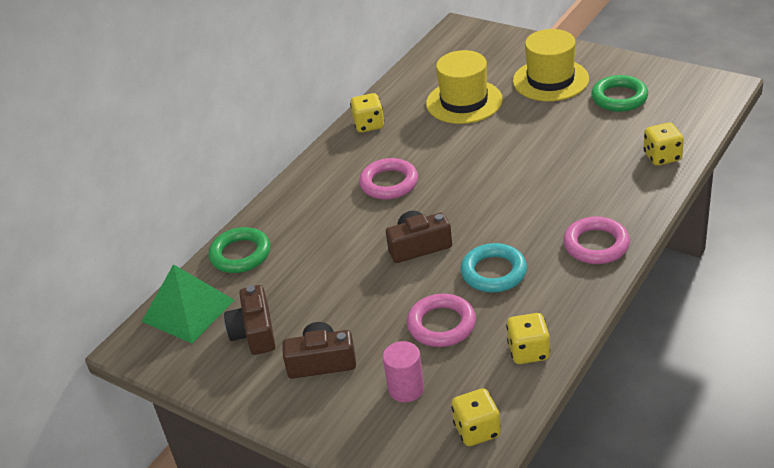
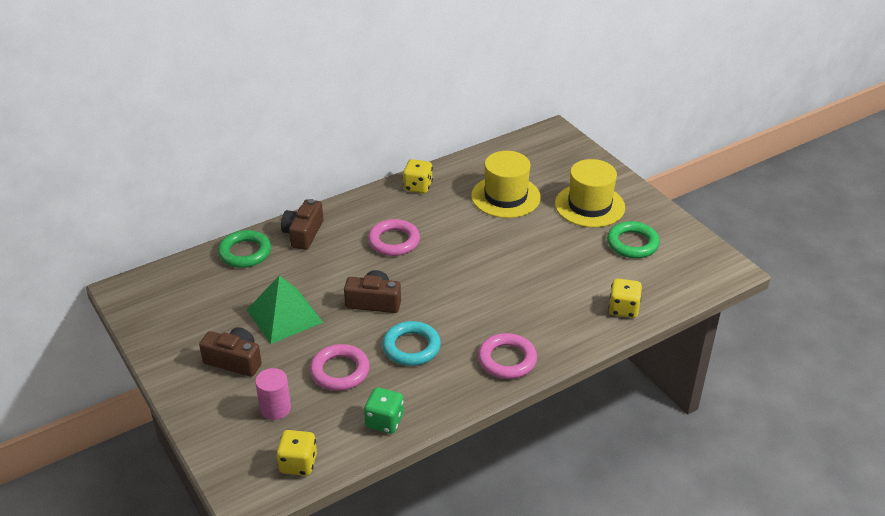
camera: 20 degrees right, 0 degrees up
green pyramid [142,264,235,343] -> green pyramid moved to [247,275,324,344]
brown camera [224,285,275,355] -> brown camera moved to [281,199,323,250]
yellow dice [506,313,550,364] -> green dice [364,387,404,434]

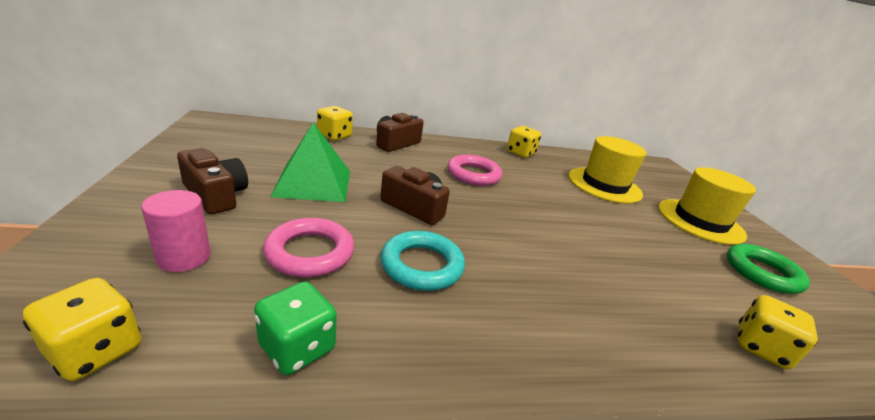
camera: 20 degrees right, 10 degrees down
green ring [218,230,271,268] -> yellow dice [317,106,353,141]
pink ring [478,333,537,379] -> none

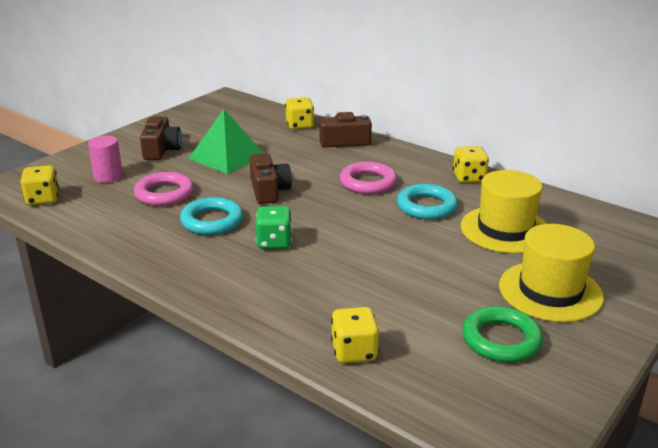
camera: 50 degrees right, 0 degrees up
green dice [254,281,337,375] -> green dice moved to [255,206,292,249]
none -> turquoise ring [397,184,458,220]

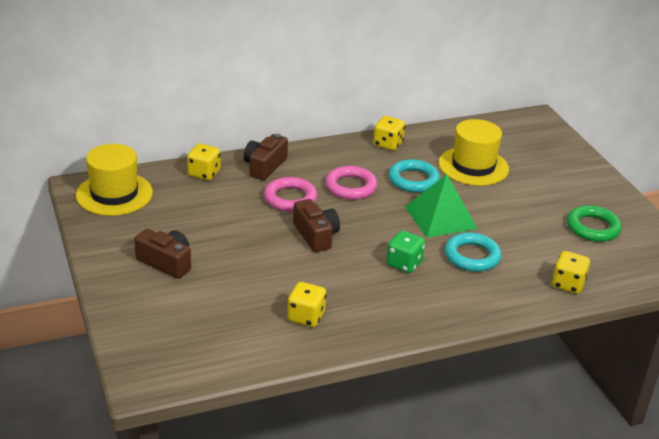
camera: 60 degrees left, 5 degrees up
yellow dice [21,165,59,205] -> yellow dice moved to [287,282,327,327]
pink cylinder [88,135,123,183] -> none
pink ring [134,172,194,206] -> pink ring moved to [264,177,317,212]
turquoise ring [180,197,243,235] -> turquoise ring moved to [445,232,502,272]
green pyramid [188,109,264,174] -> green pyramid moved to [405,174,478,238]
brown camera [250,153,292,204] -> brown camera turned 45 degrees clockwise [293,199,340,252]
yellow hat [499,224,604,322] -> yellow hat moved to [76,144,153,216]

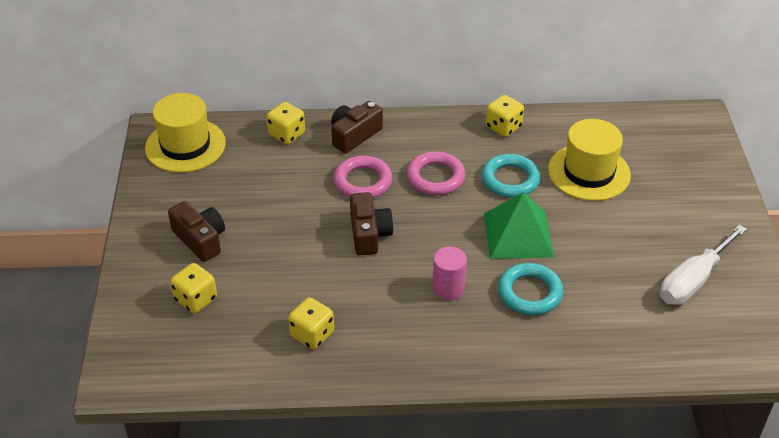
camera: 20 degrees right, 10 degrees up
green dice [386,231,425,273] -> pink cylinder [432,246,467,300]
yellow dice [552,251,590,294] -> yellow dice moved to [170,263,217,313]
green ring [567,205,622,242] -> white screwdriver [660,225,747,305]

